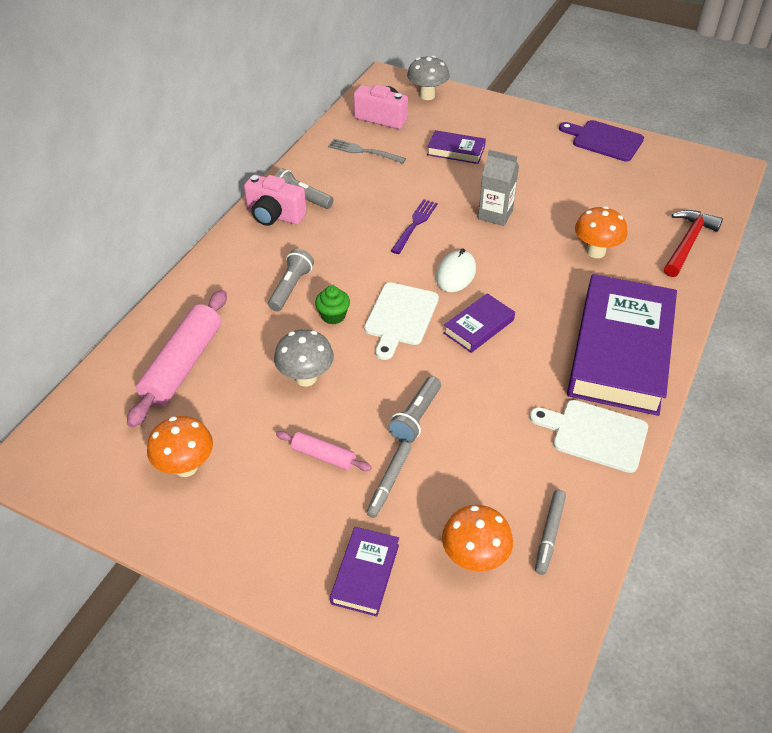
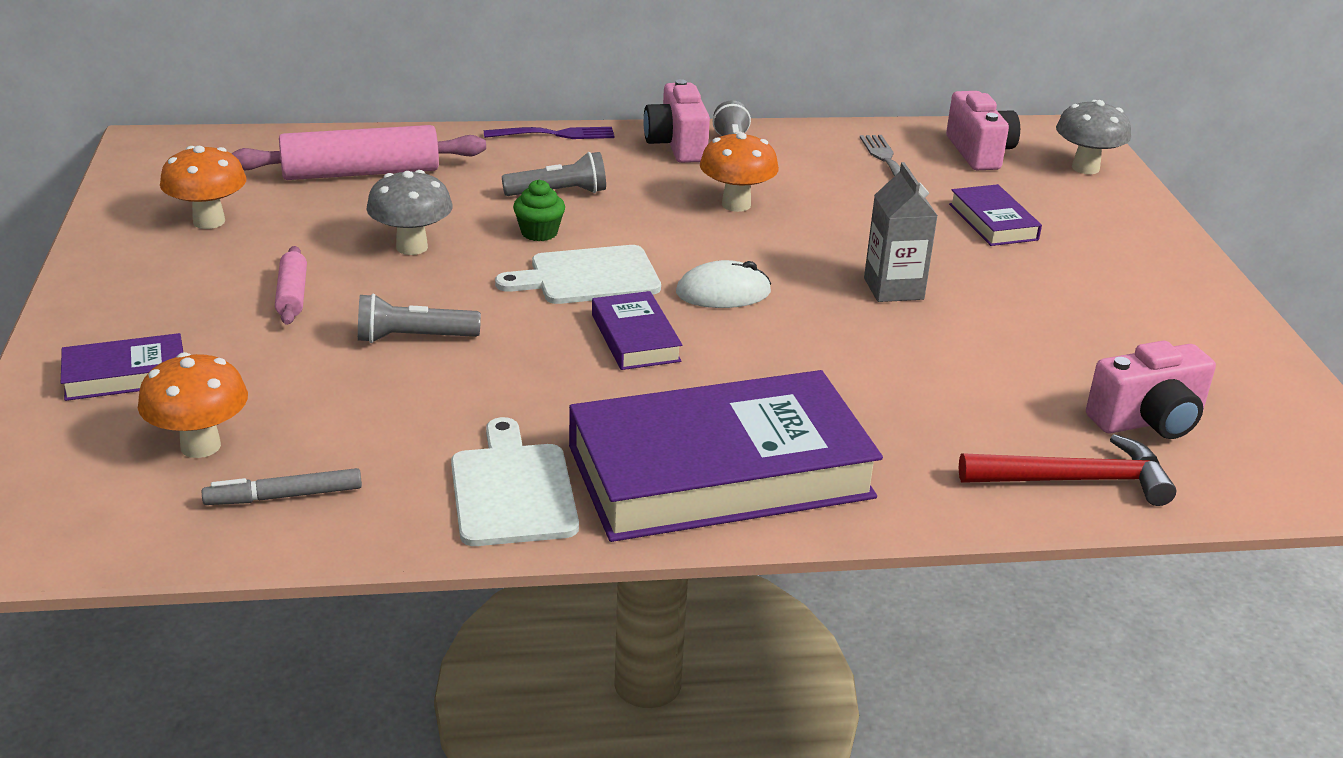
camera: 55 degrees right, 15 degrees down
grey marker [366,441,411,518] -> none
purple fork [391,199,438,254] -> purple fork moved to [484,127,615,139]
purple book [444,293,515,353] -> purple book turned 60 degrees clockwise [592,291,682,370]
purple cutting board [559,120,644,161] -> none
orange mushroom [575,206,628,258] -> orange mushroom moved to [700,131,779,212]
none -> pink camera [1086,340,1216,439]

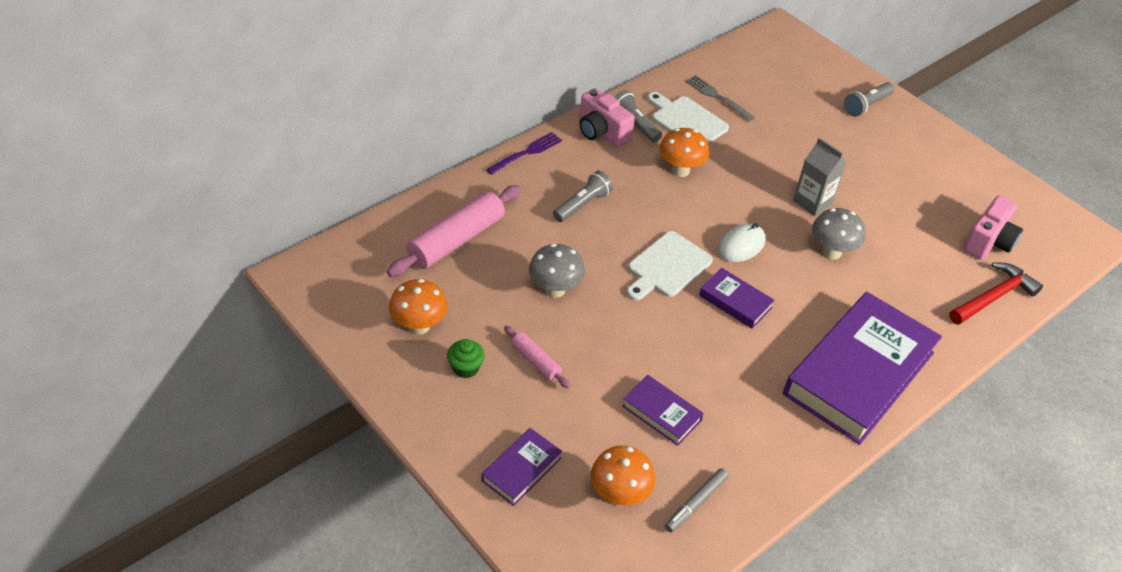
camera: 35 degrees left, 15 degrees up
grey flashlight [358,293,481,343] -> grey flashlight moved to [844,82,894,117]
white cutting board [451,417,579,546] -> white cutting board moved to [648,92,729,144]
green cupcake [513,180,565,241] -> green cupcake moved to [447,339,485,378]
pink camera [946,91,1020,170] -> none
purple book [949,184,1042,246] -> purple book moved to [622,375,704,446]
grey mushroom [1056,100,1131,174] -> grey mushroom moved to [812,208,866,260]

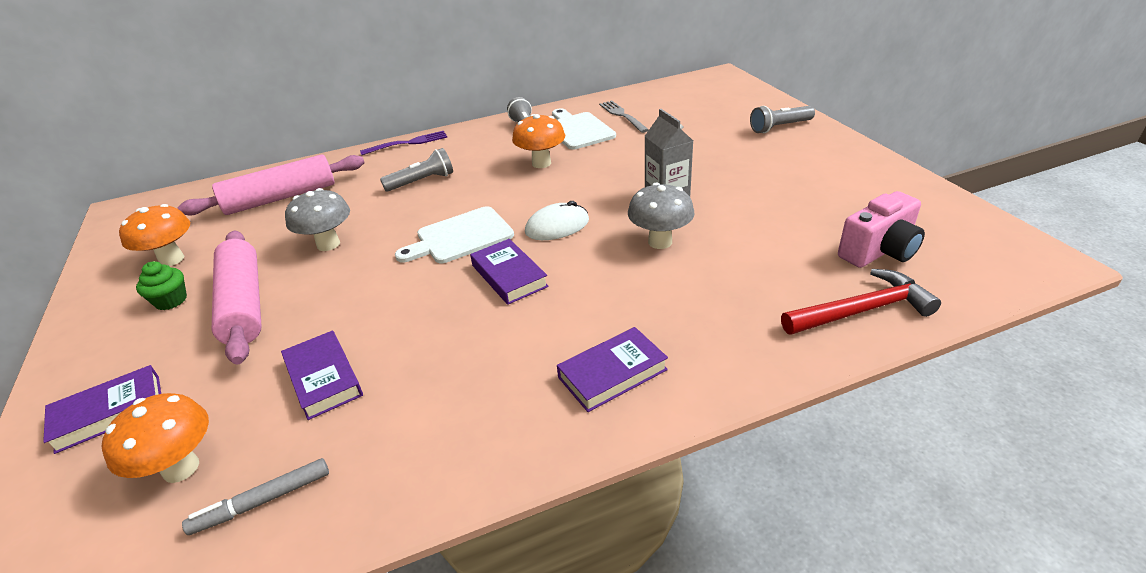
camera: 25 degrees right, 10 degrees down
pink rolling pin [504,325,570,388] -> pink rolling pin [211,231,261,364], size x1.96
pink camera [579,88,635,148] -> none
purple book [783,292,942,445] -> purple book [557,327,668,412], size x0.44

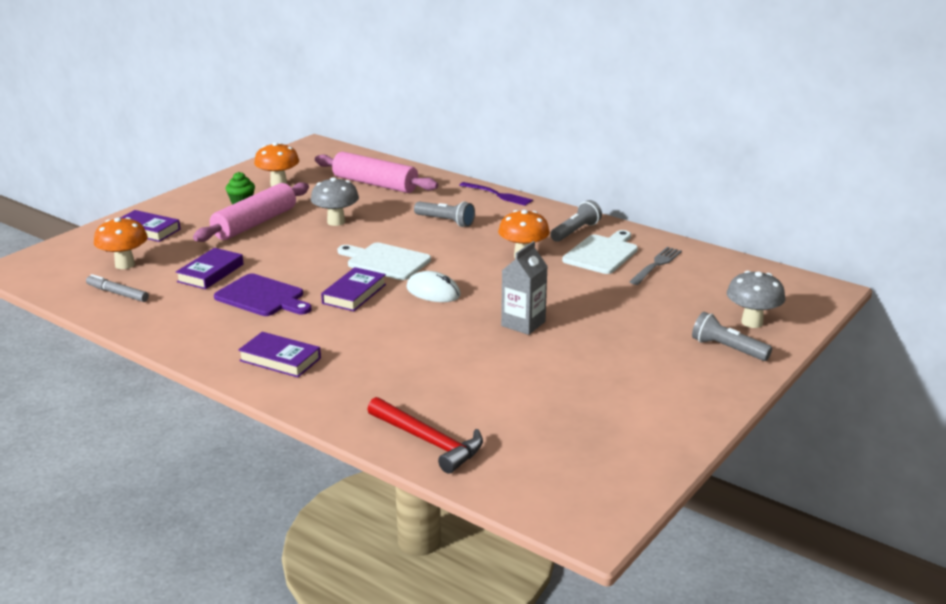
camera: 55 degrees right, 10 degrees down
grey mushroom [628,183,695,249] -> grey mushroom moved to [727,270,785,328]
pink camera [838,191,925,268] -> none
none -> purple cutting board [214,274,312,316]

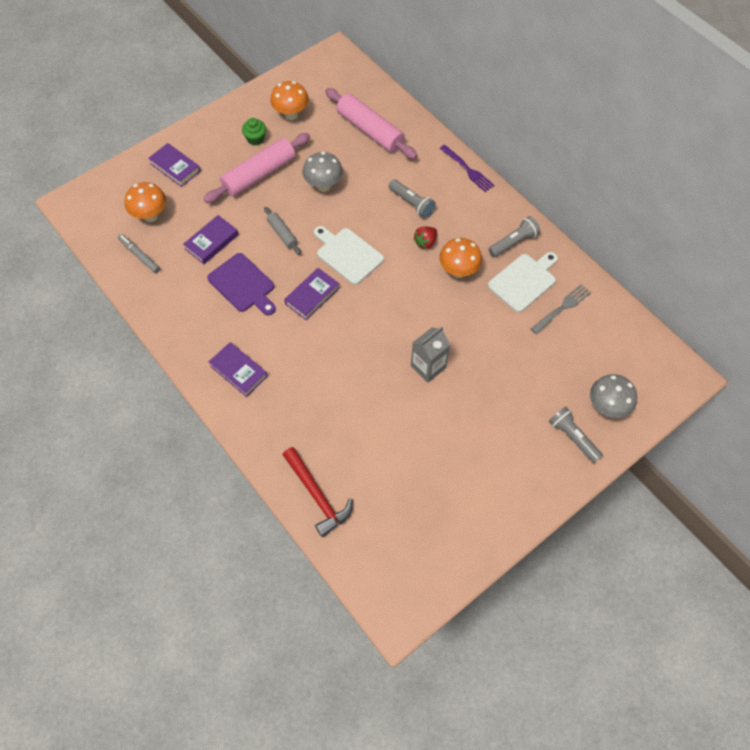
camera: 15 degrees right, 35 degrees up
white mouse [406,271,460,302] -> none
none -> grey rolling pin [264,207,301,255]
none -> red strawberry [413,227,437,249]

